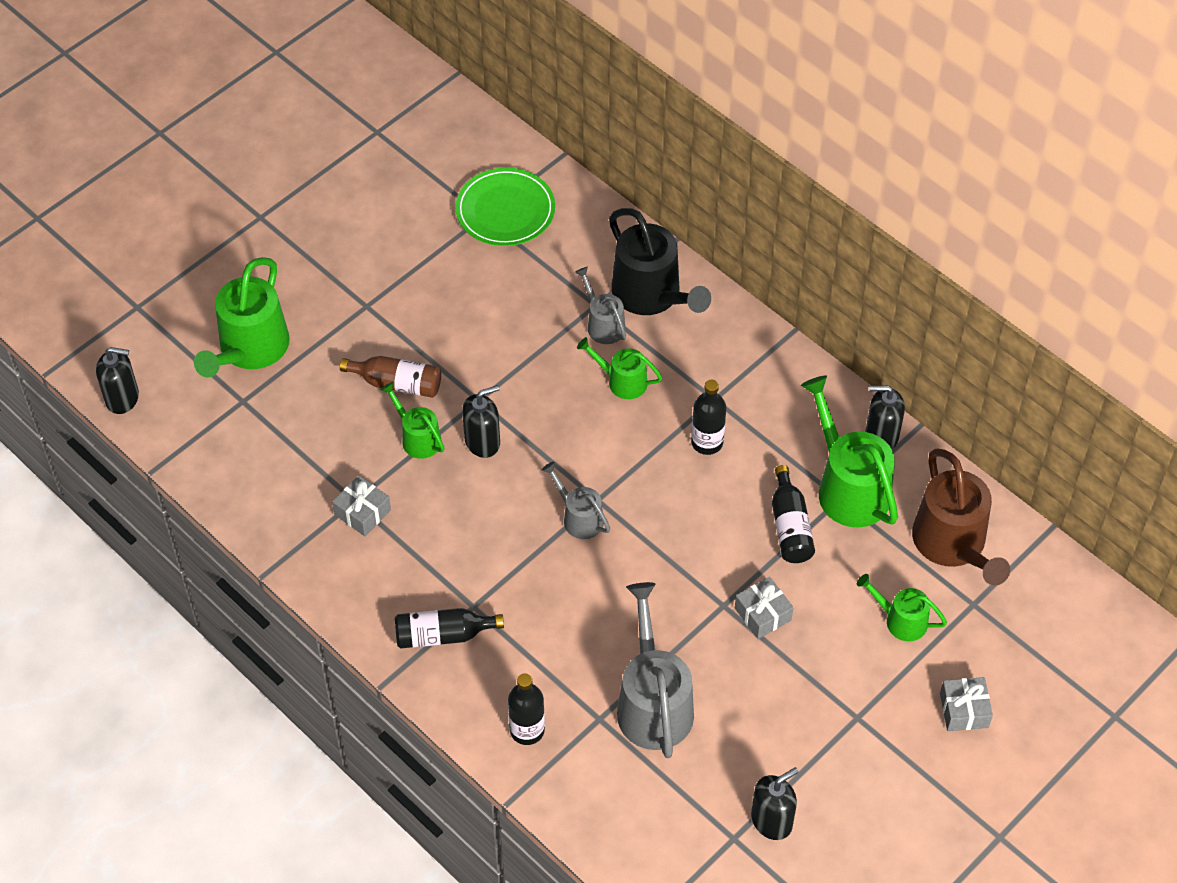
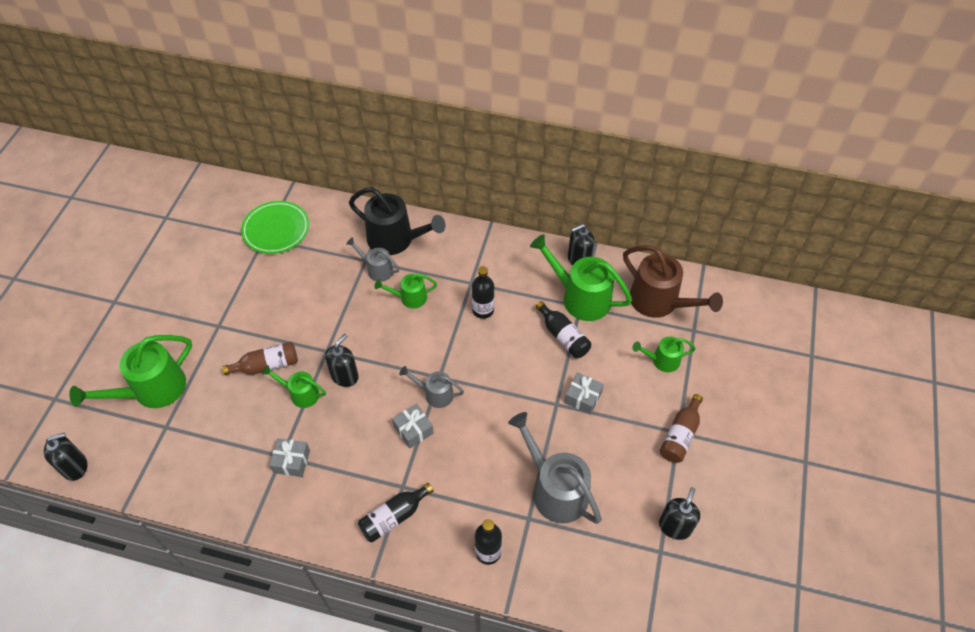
camera: 30 degrees left, 0 degrees up
green watering can [194,257,290,378] -> green watering can turned 60 degrees clockwise [69,335,192,408]
grey gift [940,677,993,731] -> grey gift moved to [392,404,434,449]
none -> brown bottle [660,394,703,463]

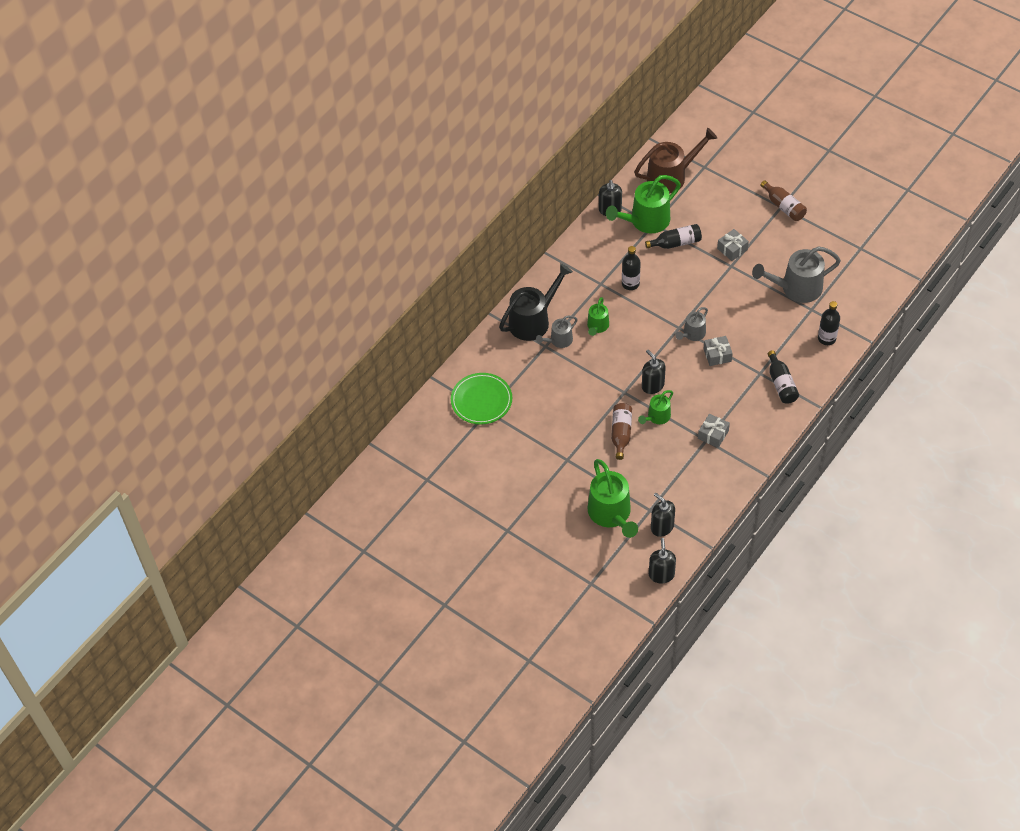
camera: 65 degrees left, 0 degrees up
green watering can [632,337,696,372] -> none
black soap dispenser [659,487,700,540] -> black soap dispenser moved to [651,493,675,537]

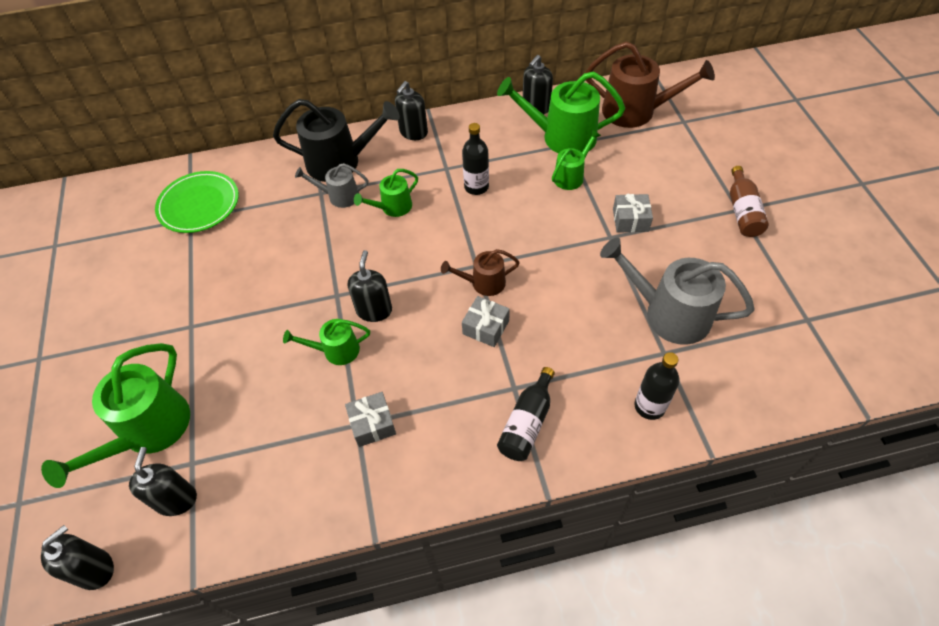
camera: 40 degrees right, 0 degrees up
brown bottle [611,403,632,460] -> none
black bottle [645,224,702,249] -> green watering can [552,130,601,190]
grey watering can [675,307,708,341] -> brown watering can [441,249,520,296]
none -> black soap dispenser [395,81,428,140]

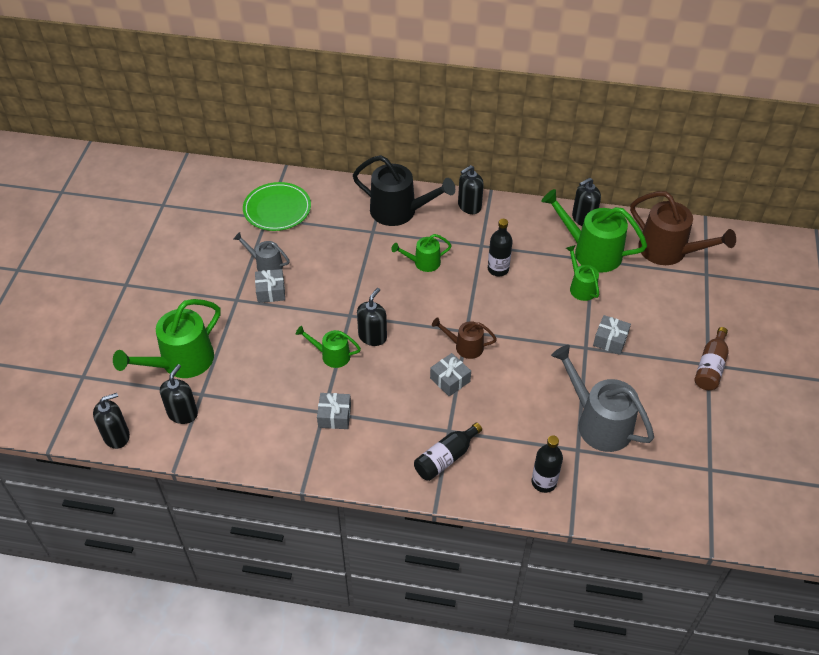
camera: 20 degrees right, 5 degrees down
grey watering can [295,163,368,208] -> grey watering can moved to [233,232,290,271]
green watering can [552,130,601,190] -> green watering can turned 90 degrees counterclockwise [566,245,599,301]
none -> grey gift [255,269,285,303]

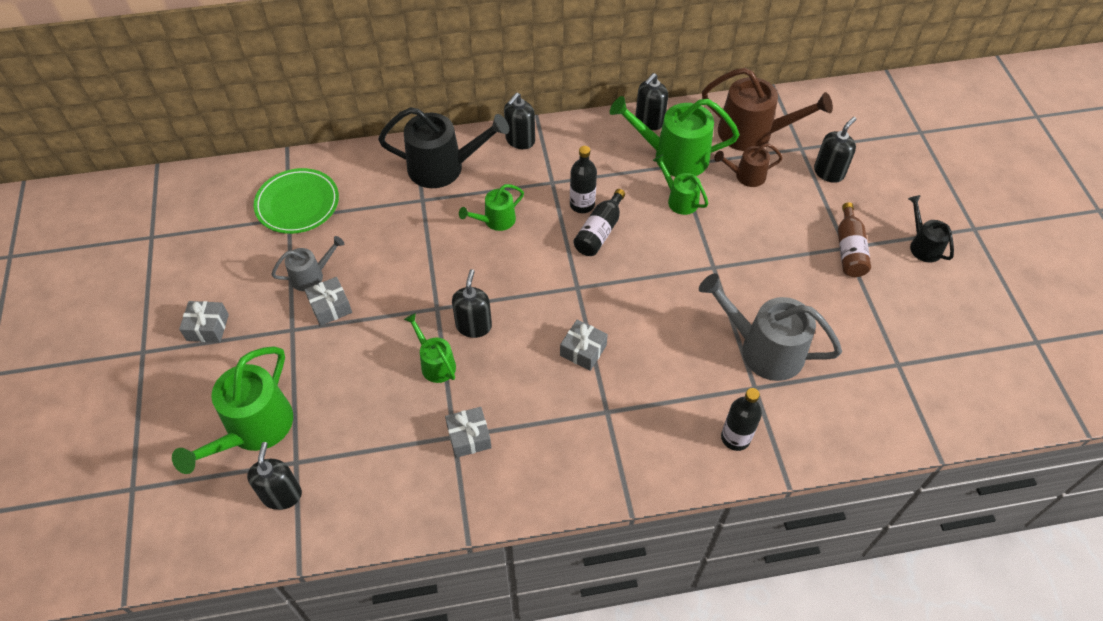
camera: 20 degrees left, 5 degrees up
black soap dispenser [93,393,130,449] -> black soap dispenser moved to [814,117,856,183]
grey watering can [233,232,290,271] -> grey watering can turned 150 degrees clockwise [271,236,344,291]
green watering can [296,326,361,368] -> green watering can turned 60 degrees clockwise [404,313,456,383]
black bottle [414,423,482,481] -> black bottle moved to [574,189,625,256]
brown watering can [432,317,497,359] -> brown watering can moved to [714,143,782,187]
grey gift [593,315,631,355] -> grey gift moved to [179,301,229,343]
none -> black watering can [908,195,954,263]

